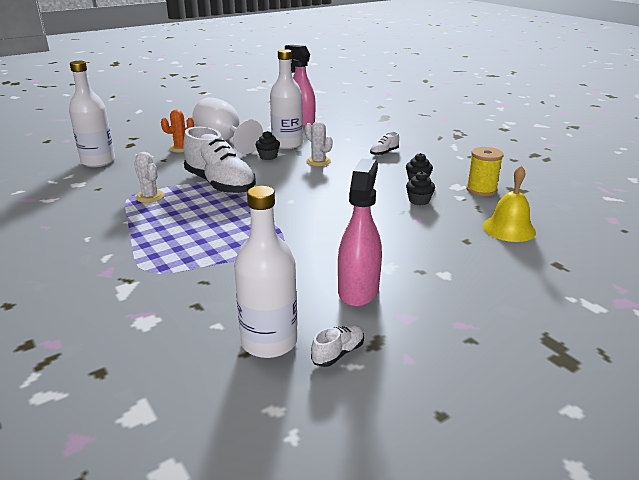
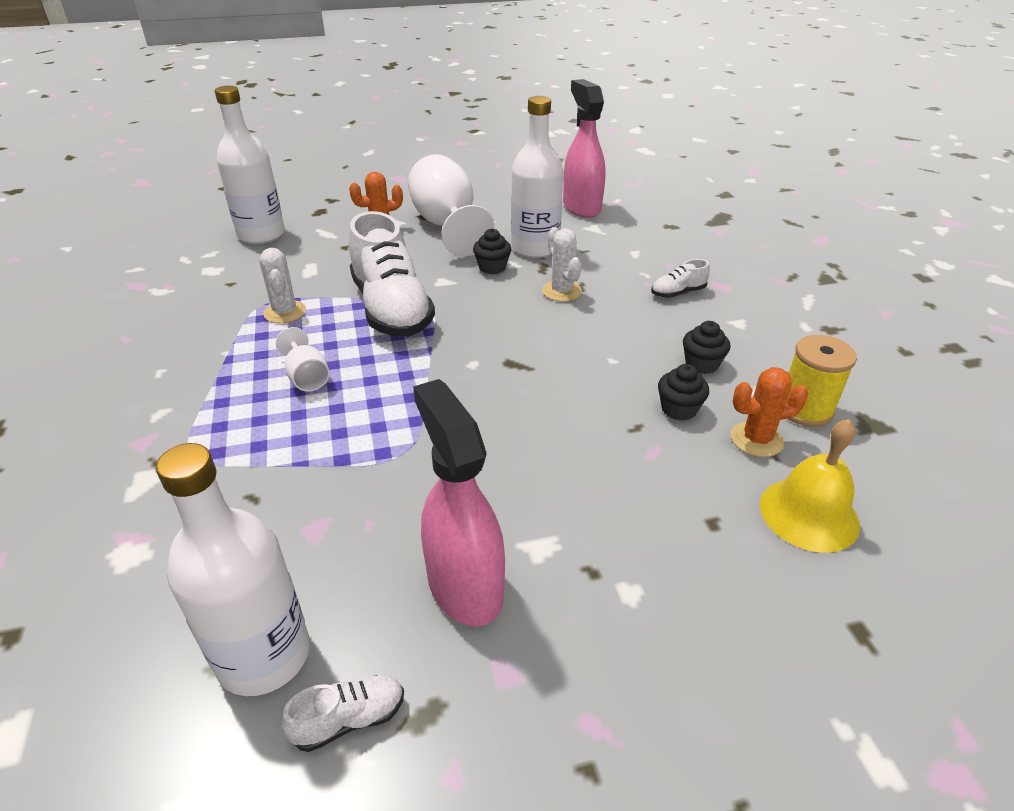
camera: 20 degrees right, 10 degrees up
pink spray bottle [338,158,382,307] -> pink spray bottle turned 60 degrees counterclockwise [413,379,505,626]
none -> white goblet [276,327,329,392]
none -> orange cactus [731,367,808,457]

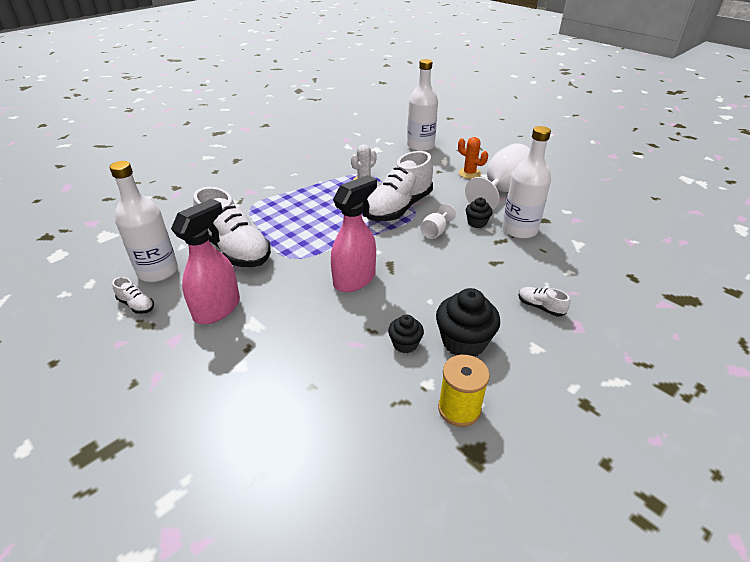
camera: 60 degrees right, 0 degrees up
white goblet [276,327,329,392] -> white goblet moved to [420,204,456,239]
white cactus [542,227,582,302] -> none
pink spray bottle [563,79,605,218] -> pink spray bottle moved to [331,175,377,292]
black cupcake [683,321,730,374] -> black cupcake [436,288,500,356], size x1.76
orange cactus [731,367,808,457] -> none
yellow bell [760,419,860,553] -> none
none -> white shoe [193,187,271,267]

